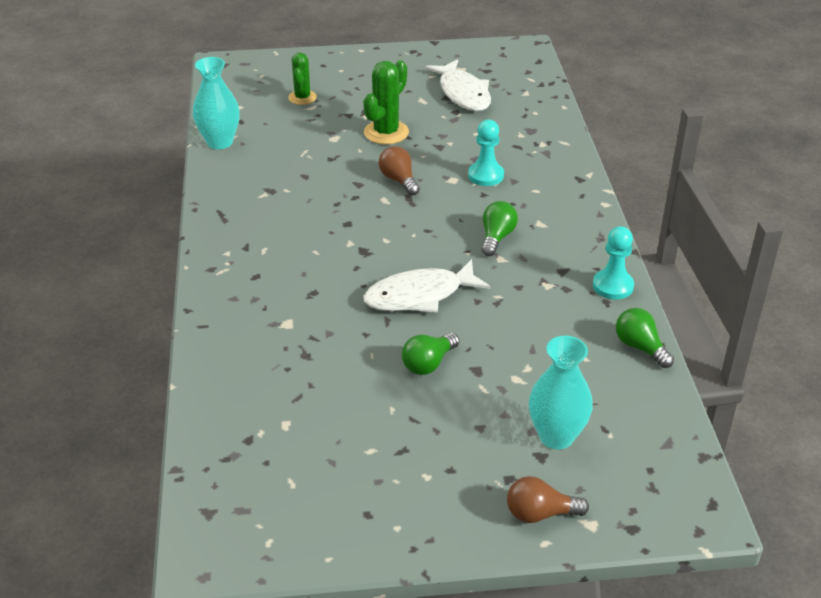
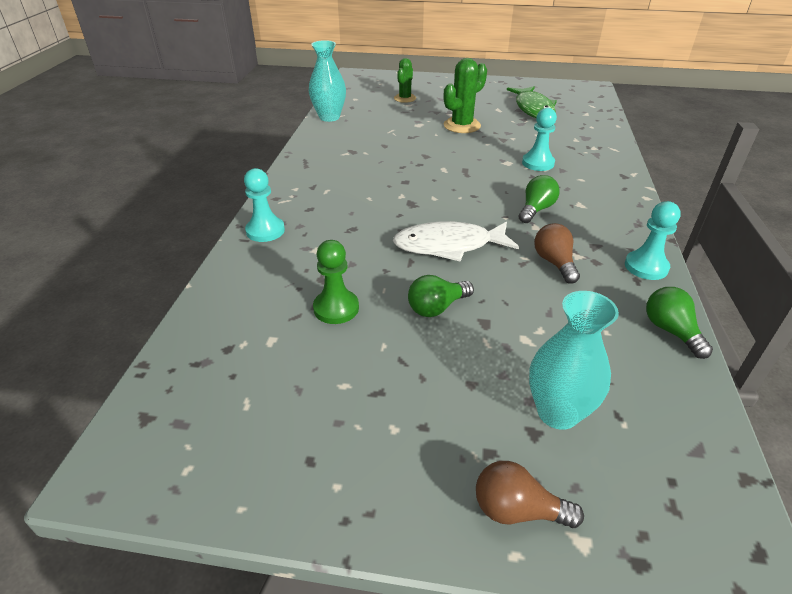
camera: 15 degrees right, 0 degrees up
brown light bulb [379,146,420,196] -> brown light bulb moved to [534,223,580,283]
white fish [425,59,491,111] -> green fish [507,86,557,118]
none -> turquoise pawn [244,168,285,242]
none -> green pawn [313,240,359,324]

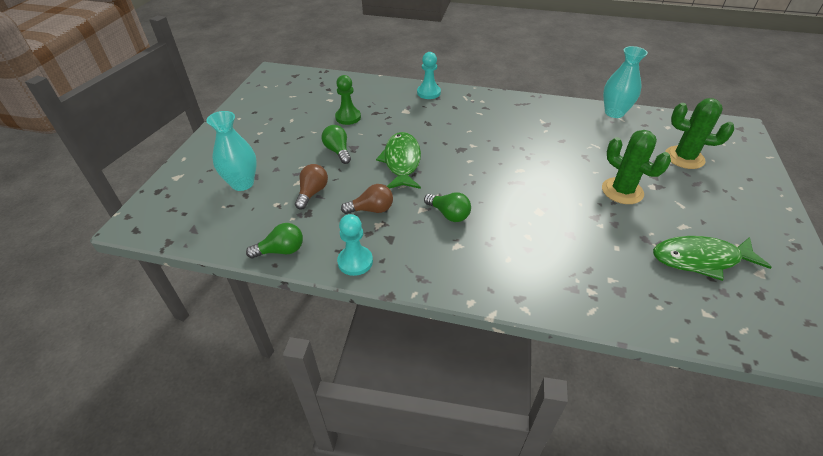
camera: 95 degrees right, 5 degrees up
white fish [393,221,519,262] -> green fish [376,132,421,189]
green cactus [394,58,416,103] -> green cactus [665,98,734,169], size x1.52
brown light bulb [476,461,584,528] -> brown light bulb moved to [295,164,328,210]
turquoise pawn [522,108,557,171] -> none

